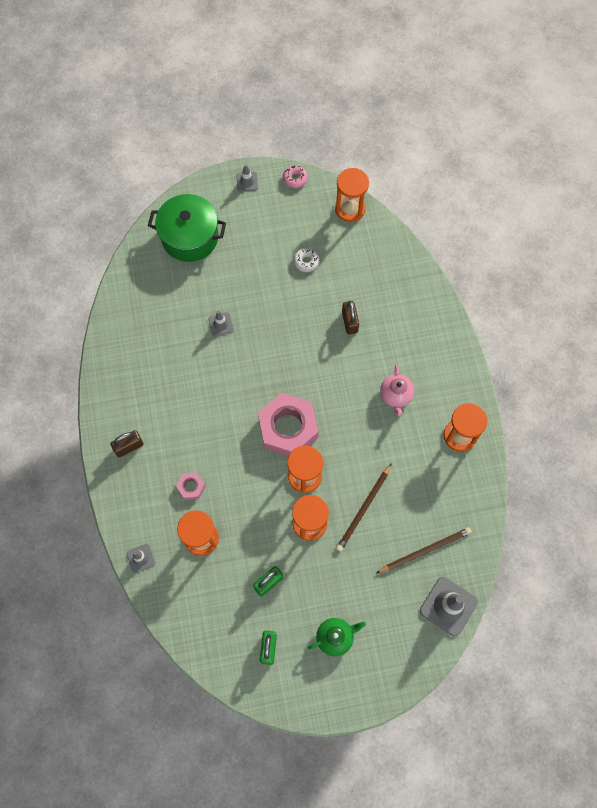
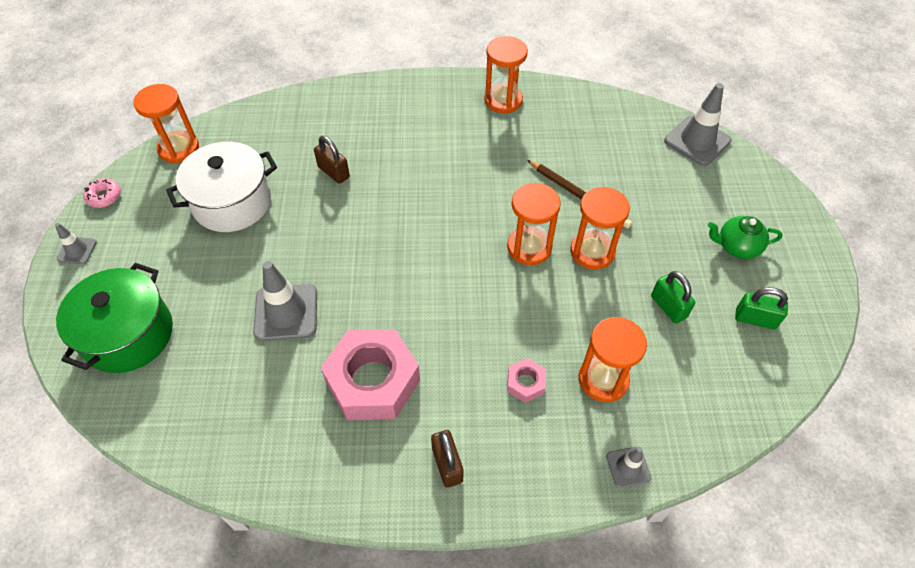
camera: 80 degrees left, 15 degrees down
grey traffic cone [208,311,234,336] -> grey traffic cone [253,261,317,341], size x1.86
pink nut [258,393,318,456] -> pink nut moved to [321,329,420,420]
white donut [294,248,320,272] -> white pot [166,142,277,232]
green teapot [308,618,366,656] -> green teapot turned 75 degrees counterclockwise [708,216,783,259]
brown padlock [342,301,359,334] -> brown padlock turned 45 degrees clockwise [314,136,350,184]
brown pencil [377,527,472,573] -> none
pink teapot [380,365,414,416] -> none

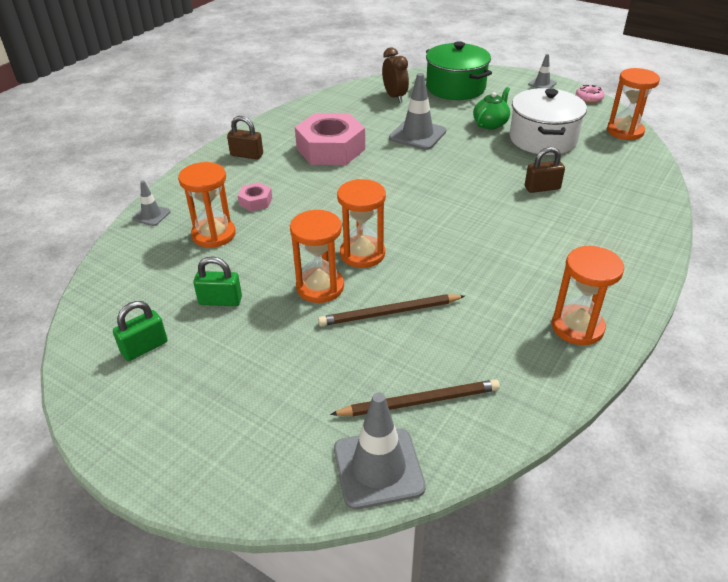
camera: 125 degrees right, 15 degrees down
green teapot [708,216,783,259] -> green teapot moved to [473,87,510,130]
none -> brown pencil [330,379,500,416]
none -> brown clock [382,47,409,103]

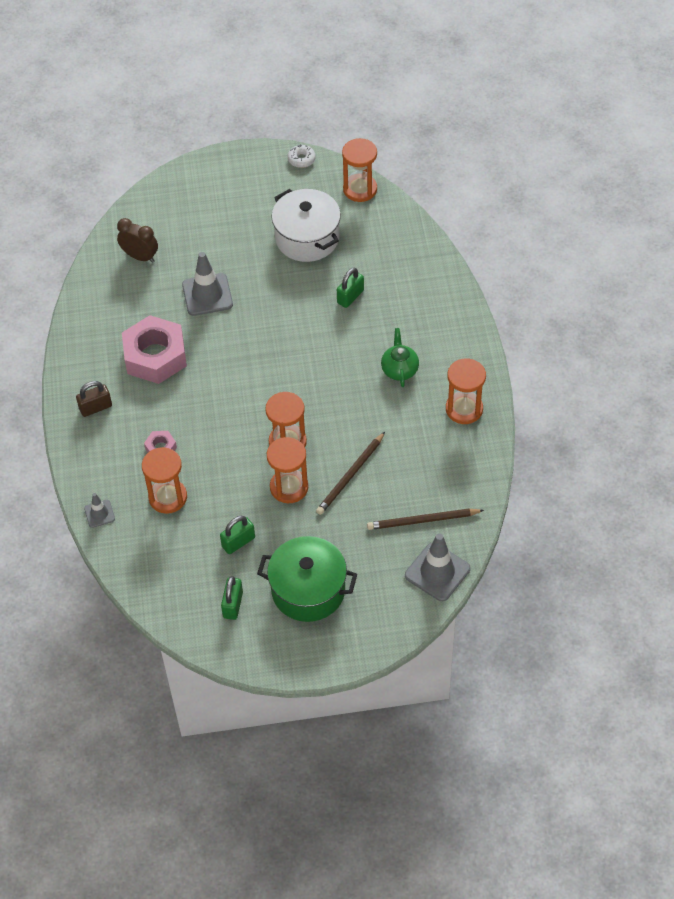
camera: 40 degrees left, 15 degrees up
brown pencil [330,379,500,416] -> brown pencil turned 135 degrees counterclockwise [367,509,484,530]
green pot [426,41,492,100] -> green pot moved to [257,536,357,622]
green teapot [473,87,510,130] -> green teapot moved to [381,328,419,387]
brown padlock [525,147,565,193] -> green padlock [337,268,364,308]
grey traffic cone [528,54,557,89] -> none
pink donut [576,85,605,103] -> white donut [288,144,316,168]

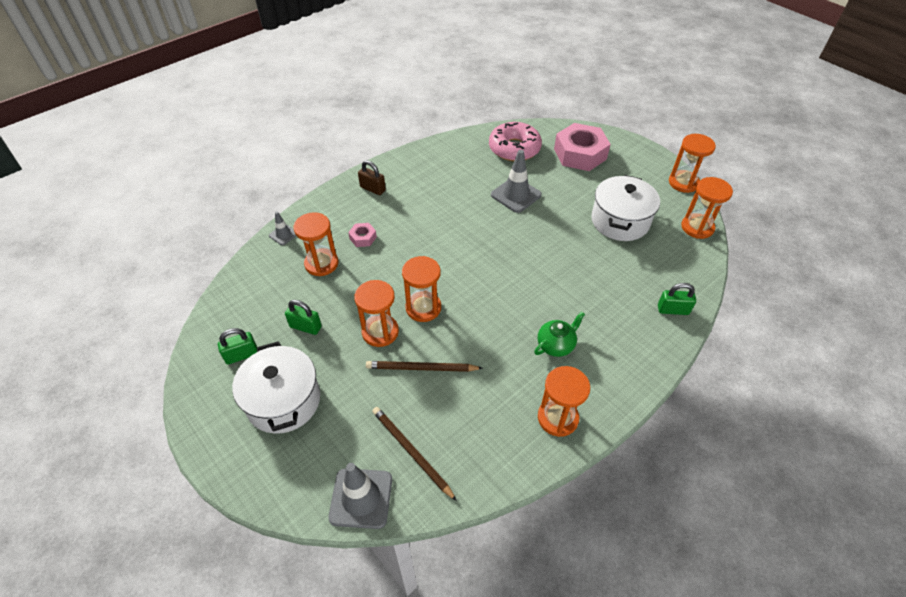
camera: 55 degrees right, 5 degrees down
brown clock [117,218,158,263] -> pink donut [489,122,542,161]
pink nut [122,315,187,384] -> pink nut moved to [554,123,611,171]
green pot [257,536,357,622] -> white pot [232,341,320,434]
white donut [288,144,316,168] -> orange hourglass [669,134,716,193]
green padlock [337,268,364,308] -> green padlock moved to [658,283,696,315]

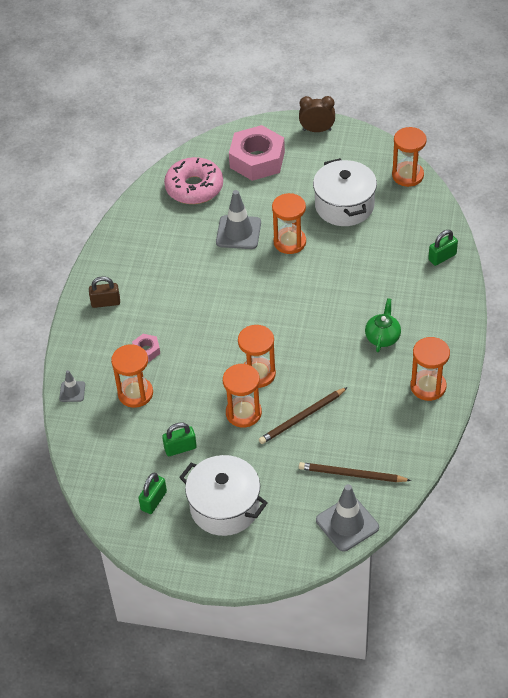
camera: 35 degrees left, 0 degrees up
orange hourglass [669,134,716,193] -> orange hourglass moved to [272,193,306,254]
none -> brown clock [299,96,335,132]

